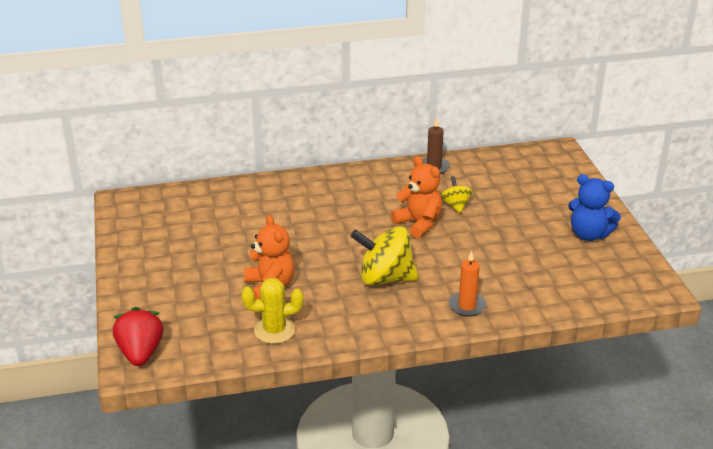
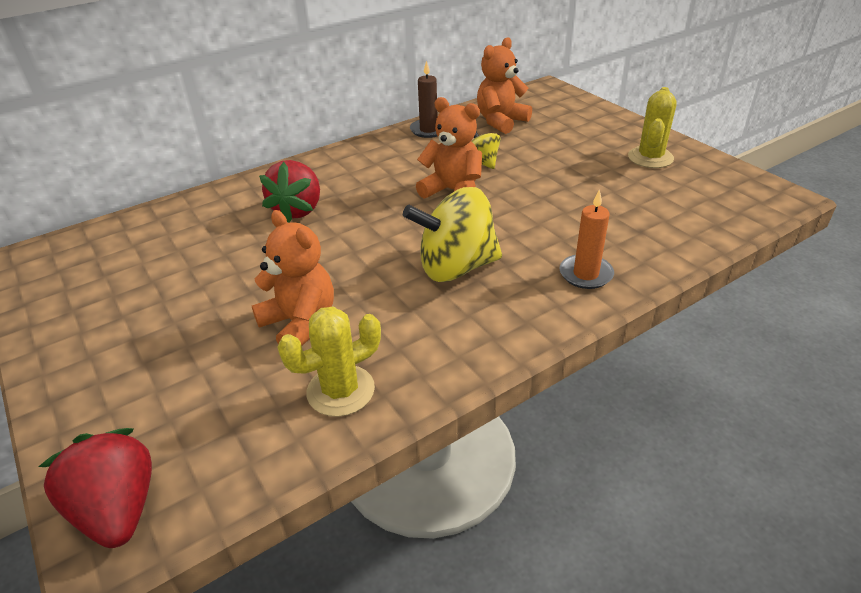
camera: 20 degrees left, 5 degrees up
blue teddy bear [568,174,621,241] -> yellow cactus [628,87,677,168]
none -> red strawberry [259,160,320,223]
none -> orange teddy bear [477,37,532,134]

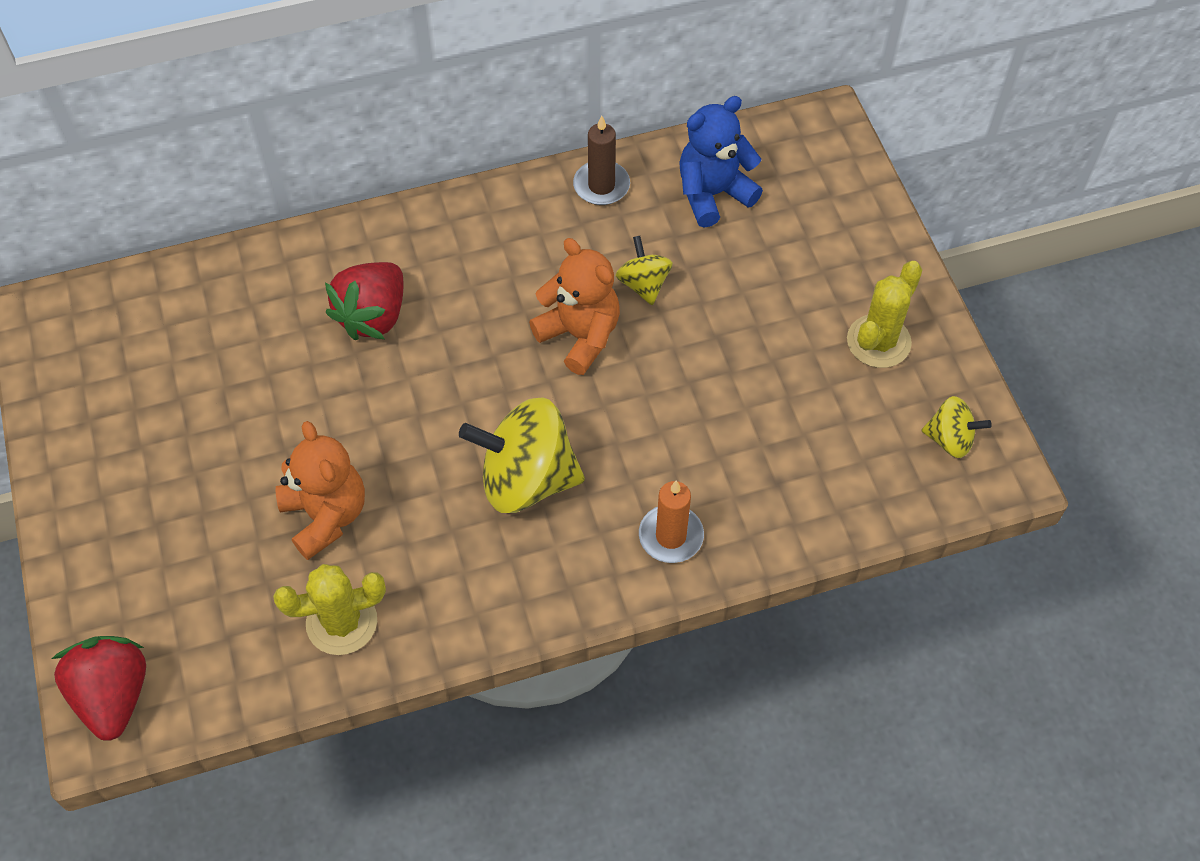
camera: 15 degrees right, 20 degrees up
orange teddy bear [477,37,532,134] -> blue teddy bear [679,96,763,228]
none -> yellow spinning top [921,396,992,458]

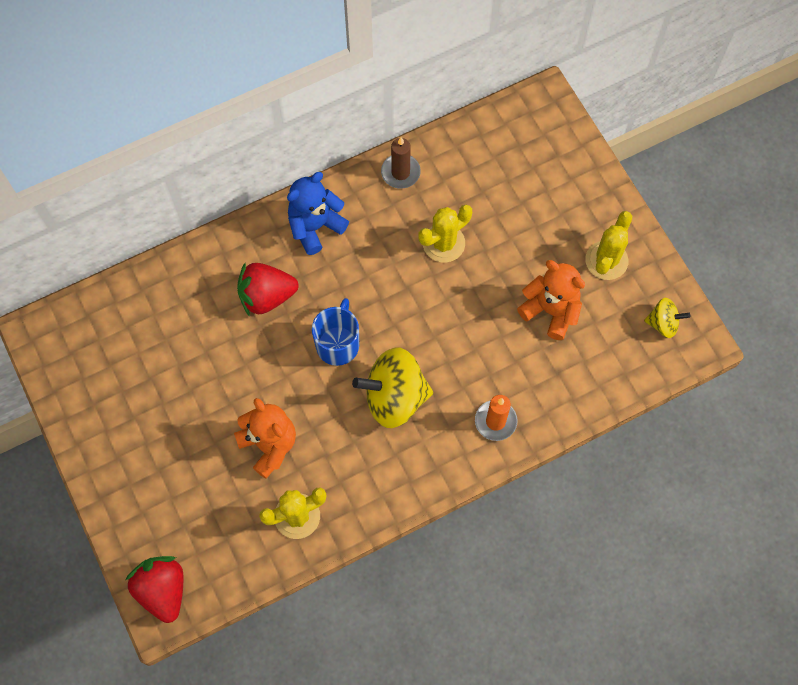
camera: 10 degrees left, 10 degrees up
red strawberry [325,262,403,340] -> red strawberry turned 60 degrees clockwise [237,263,299,317]
orange teddy bear [529,238,620,375] -> orange teddy bear moved to [517,260,585,340]
yellow spinning top [616,236,673,305] -> yellow cactus [419,205,472,262]
blue teddy bear [679,96,763,228] -> blue teddy bear moved to [287,172,349,255]
none -> blue mug [312,298,359,366]

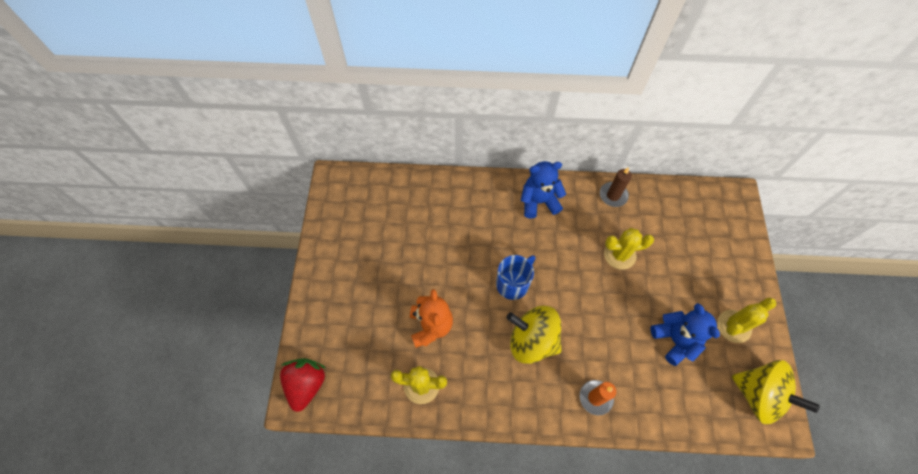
camera: 30 degrees right, 5 degrees down
red strawberry [237,263,299,317] -> none
orange teddy bear [517,260,585,340] -> blue teddy bear [651,303,720,366]
yellow spinning top [644,298,691,338] -> yellow spinning top [732,360,820,424], size x1.92

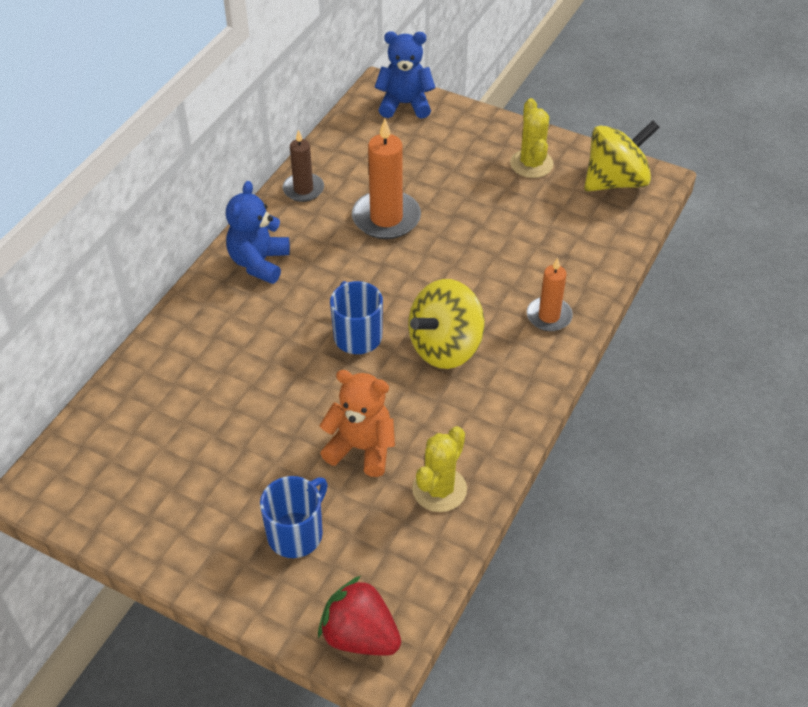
camera: 65 degrees left, 15 degrees down
yellow cactus [604,228,654,270] -> orange candle [352,119,421,239]
blue teddy bear [651,303,720,366] -> blue teddy bear moved to [375,31,435,119]
none -> blue mug [260,476,328,558]

